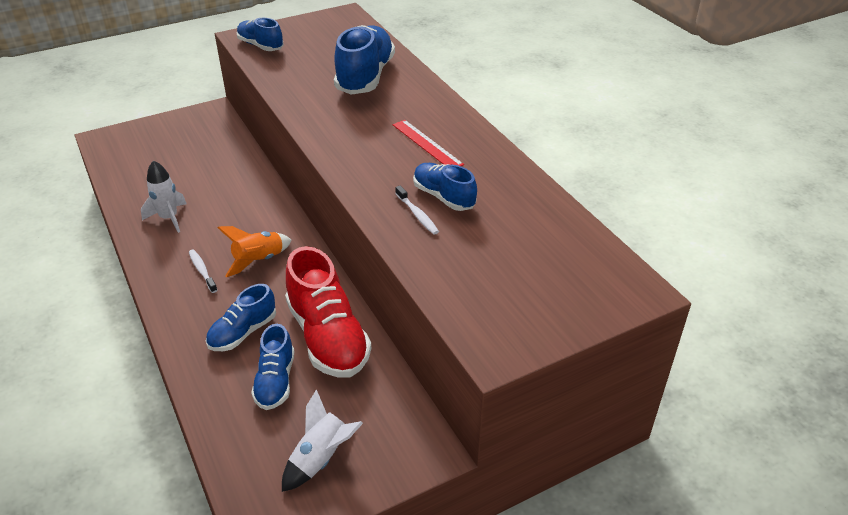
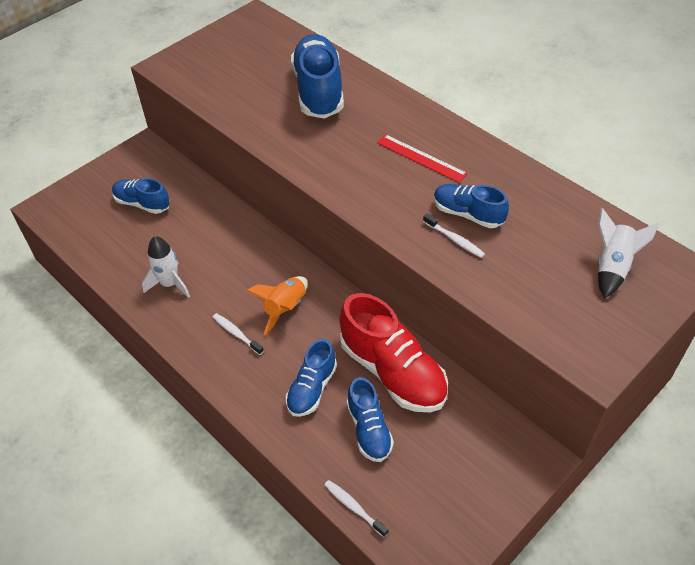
camera: 15 degrees left, 10 degrees up
blue shoe [236,18,284,51] -> blue shoe moved to [112,178,170,214]
white rocket [282,389,363,492] -> white rocket moved to [598,208,659,299]
none -> white toothbrush [324,480,389,537]

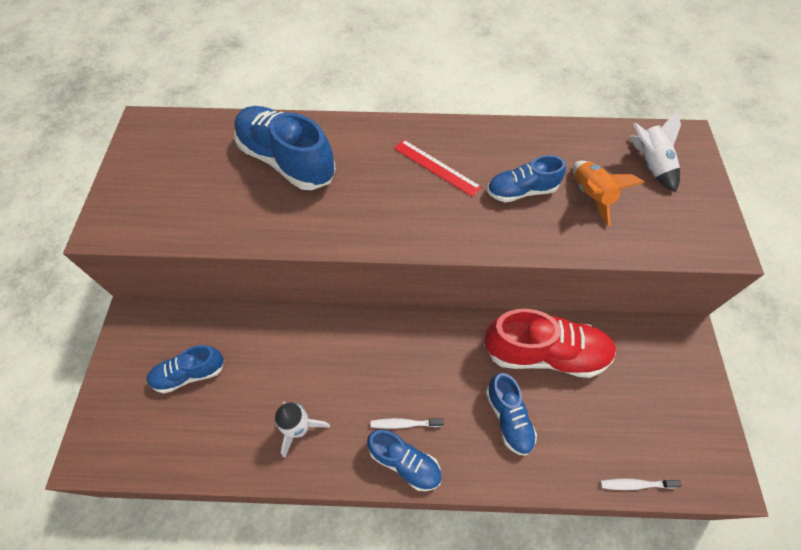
camera: 45 degrees left, 10 degrees up
orange rocket [247,276,308,335] -> orange rocket moved to [573,161,644,226]
blue shoe [347,377,394,462] -> blue shoe moved to [367,429,442,491]
red ruler [377,134,468,183] -> red ruler turned 45 degrees clockwise [394,139,482,197]
white toothbrush [423,213,485,258] -> none

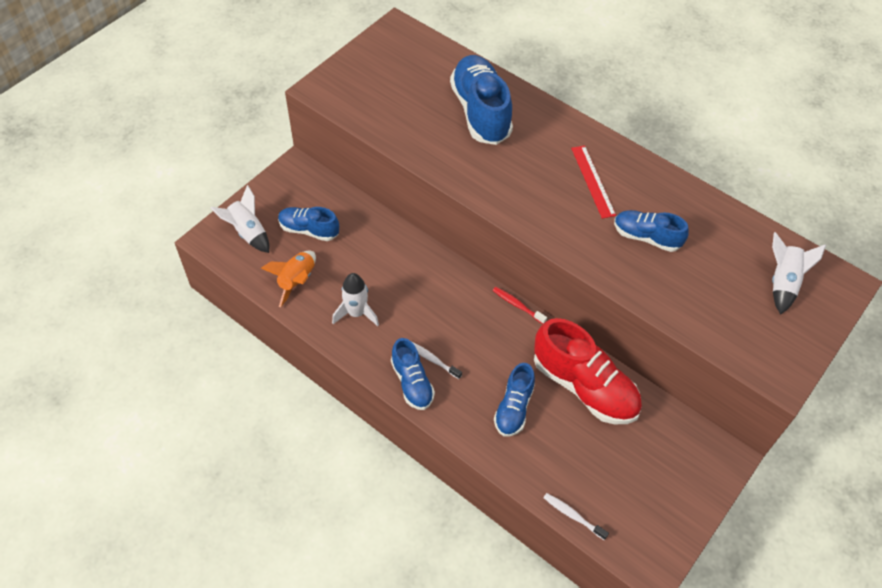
camera: 35 degrees right, 5 degrees down
orange rocket [573,161,644,226] -> orange rocket moved to [261,251,316,307]
none -> white rocket [211,185,269,253]
none -> red toothbrush [493,287,547,324]

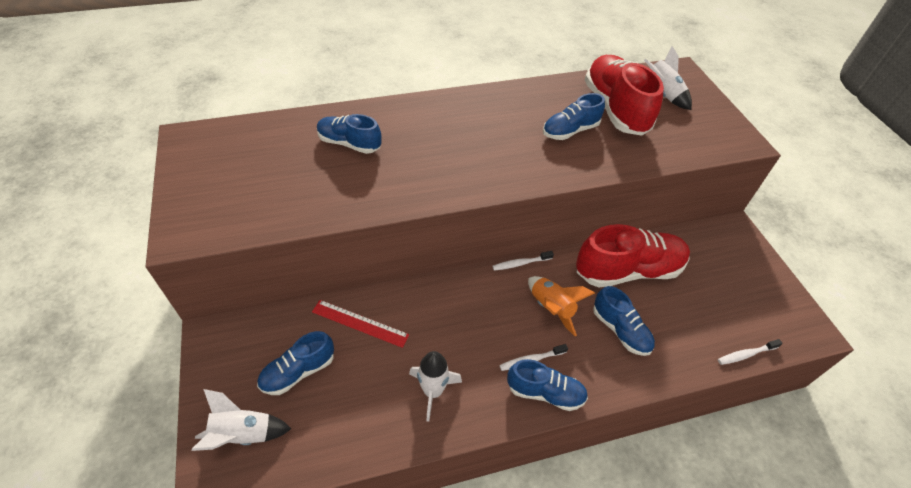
camera: 55 degrees left, 5 degrees down
orange rocket [261,251,316,307] -> orange rocket moved to [528,276,595,336]
blue shoe [450,55,513,145] -> blue shoe [317,114,382,154], size x0.58
red toothbrush [493,287,547,324] -> white toothbrush [492,251,554,271]
red ruler [571,145,616,219] -> red ruler moved to [312,300,409,348]
none -> red shoe [585,55,664,136]

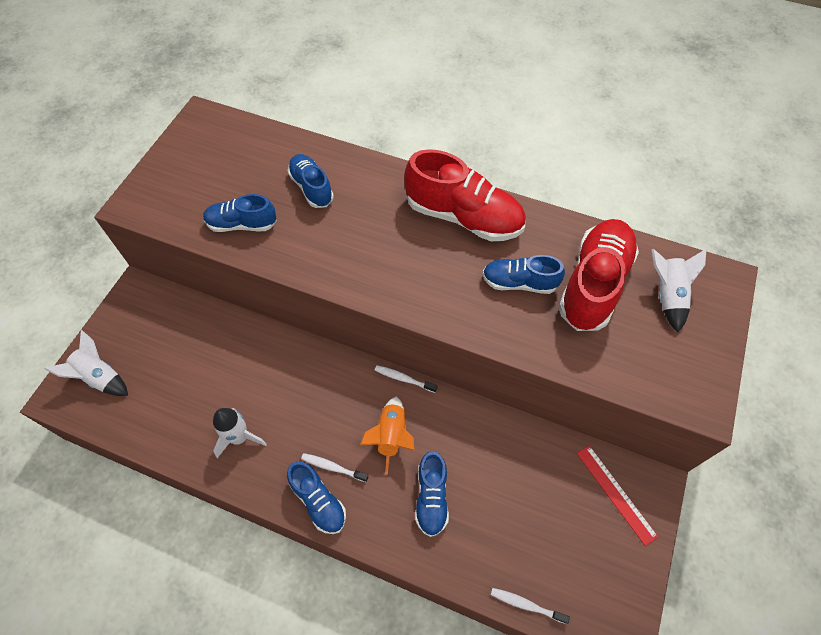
camera: 40 degrees right, 10 degrees up
blue shoe [257,331,334,395] -> blue shoe moved to [203,194,277,232]
red ruler [312,300,409,348] -> red ruler moved to [577,445,658,546]
red shoe [576,224,690,287] -> red shoe moved to [404,149,526,241]

